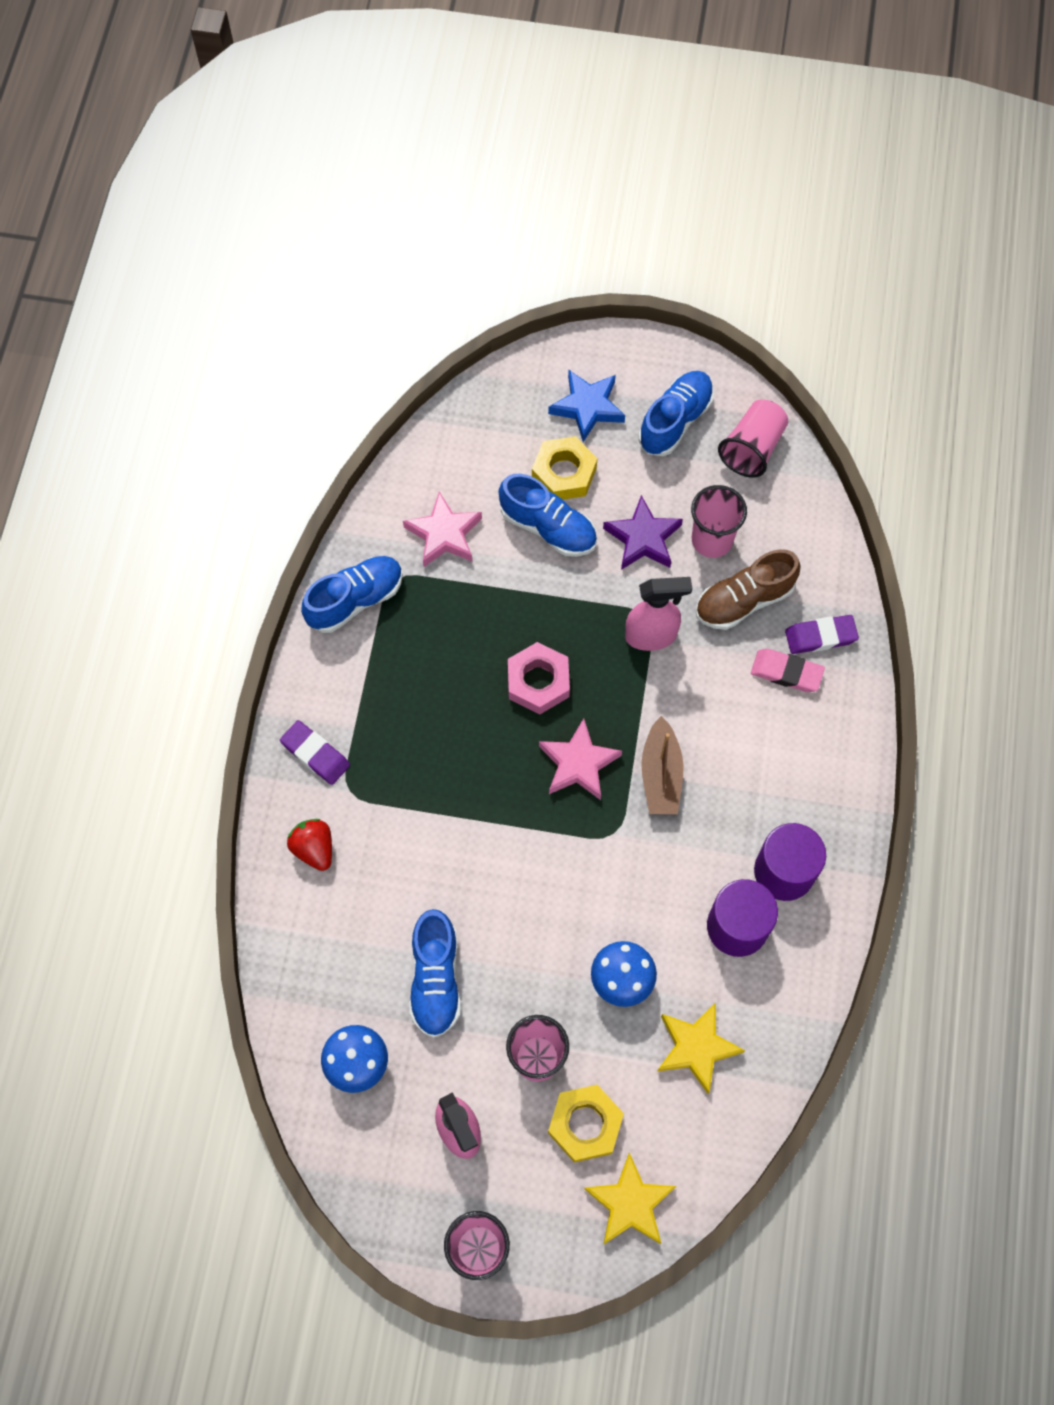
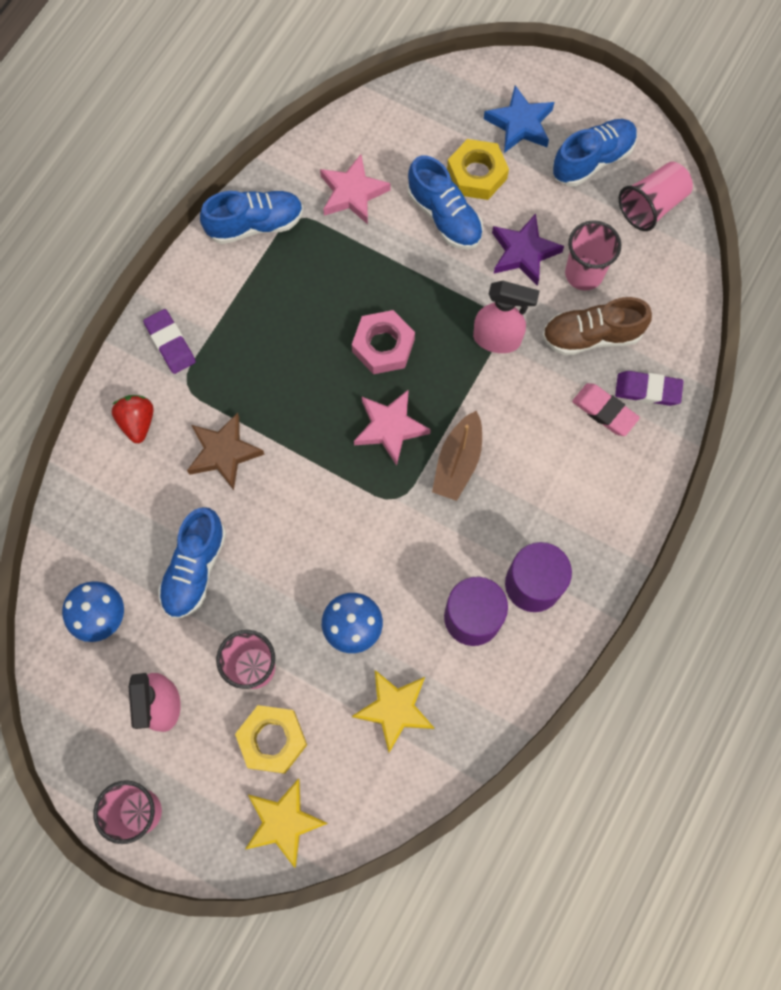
camera: 20 degrees right, 5 degrees up
none -> brown star [187,413,265,490]

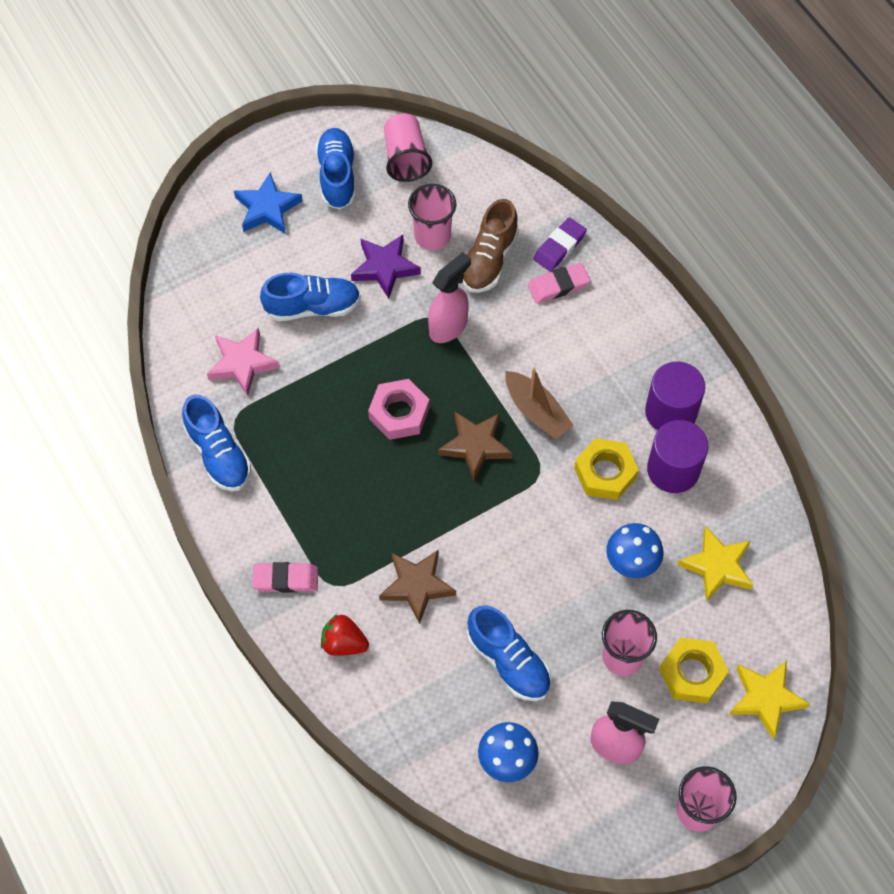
camera: 60 degrees left, 10 degrees down
purple eraser [143,309,196,374] -> pink eraser [252,562,318,593]
blue shoe [200,191,303,244] -> blue shoe turned 135 degrees clockwise [182,394,251,491]
pink star [354,389,431,466] -> brown star [438,412,512,480]
yellow nut [447,139,509,200] -> yellow nut moved to [574,438,639,500]

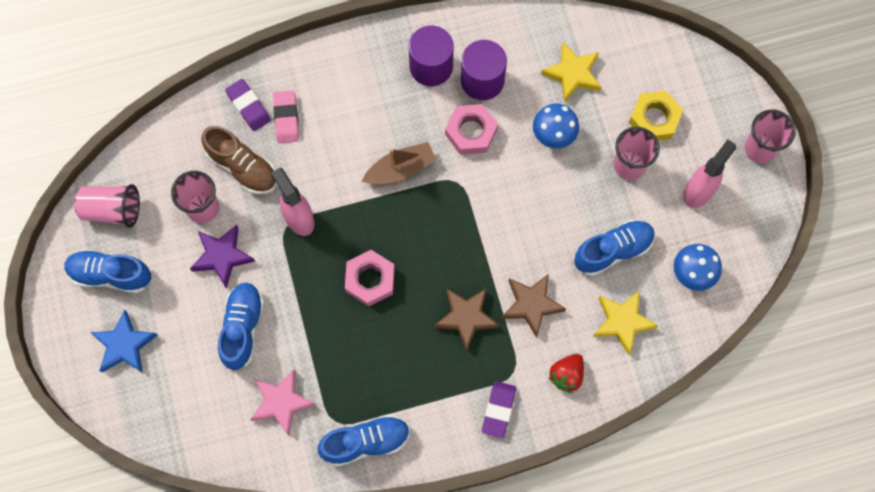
camera: 75 degrees left, 10 degrees up
pink eraser [252,562,318,593] -> purple eraser [482,381,516,438]
brown star [438,412,512,480] -> brown star moved to [434,289,499,351]
yellow nut [574,438,639,500] -> pink nut [445,104,498,155]
yellow star [729,661,810,739] -> yellow star moved to [593,291,658,355]

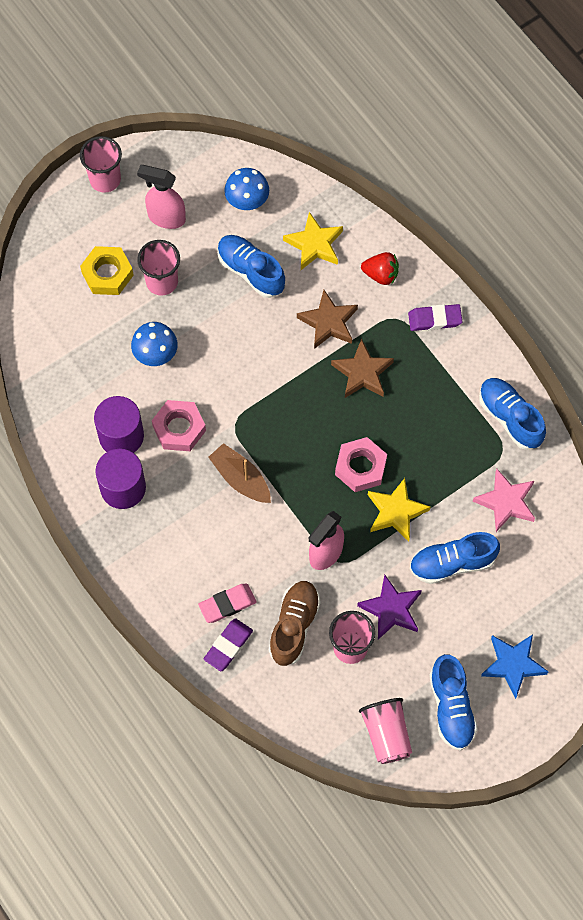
camera: 110 degrees left, 5 degrees down
yellow star [541,43,601,103] -> yellow star moved to [368,478,430,542]

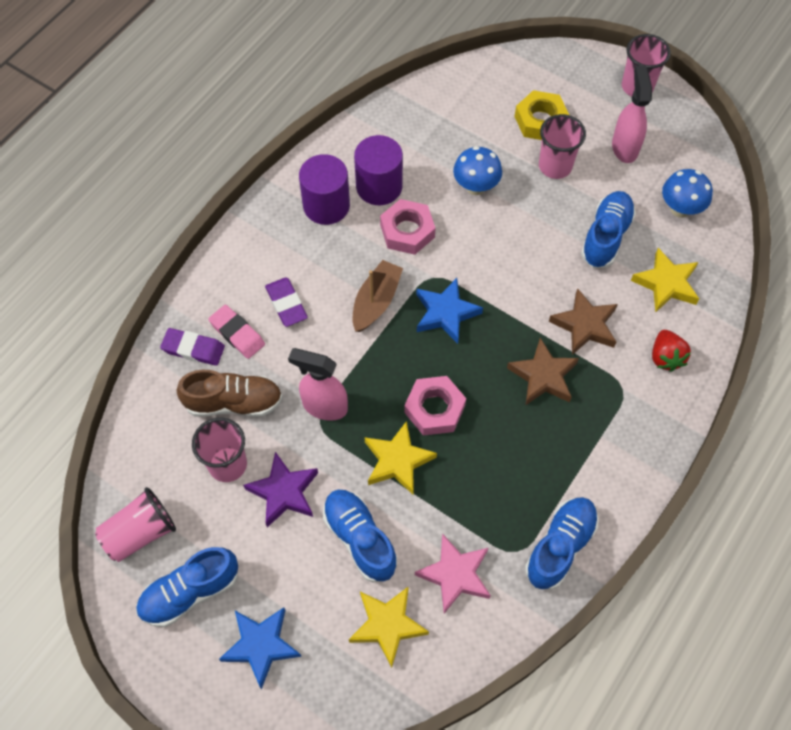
camera: 70 degrees right, 5 degrees down
purple eraser [408,304,462,331] -> purple eraser moved to [265,277,308,327]
none -> yellow star [349,586,429,668]
none -> blue star [416,278,483,344]

